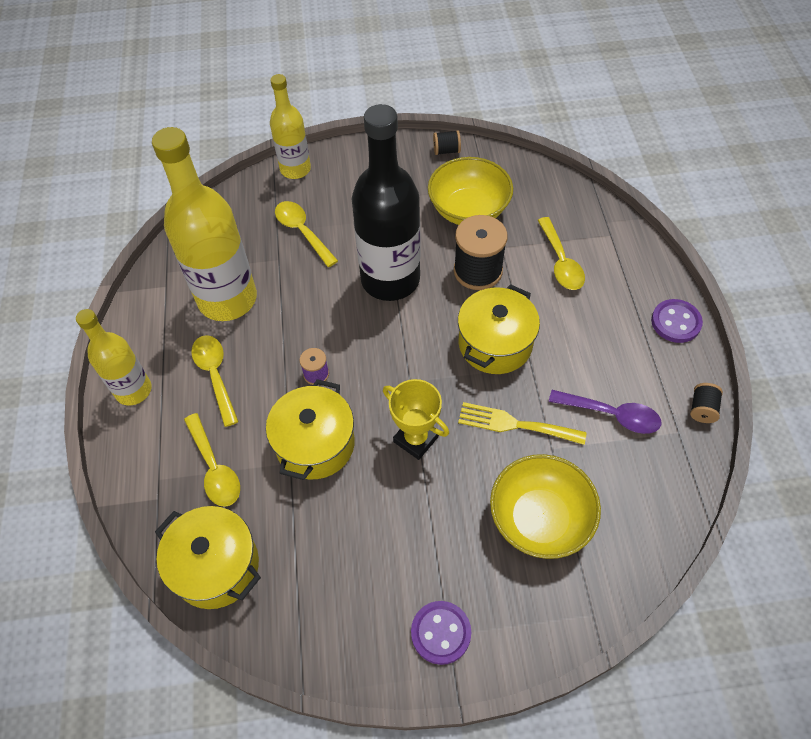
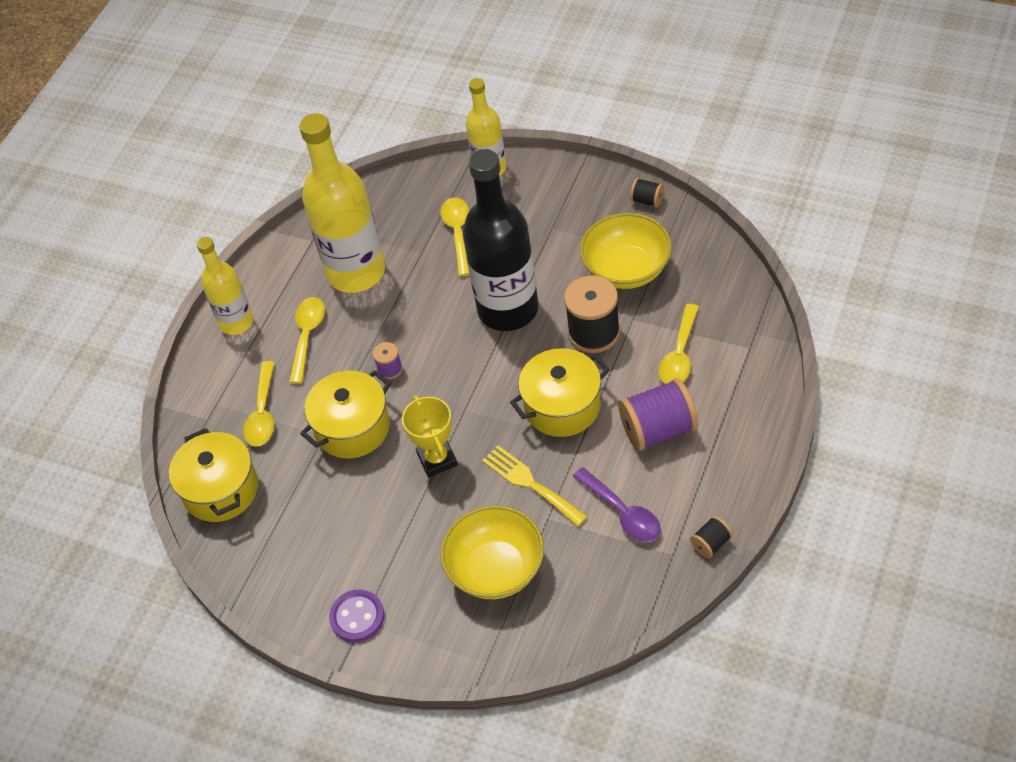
camera: 35 degrees right, 5 degrees down
purple button [651,299,703,343] -> none
none -> purple spool [618,378,698,451]

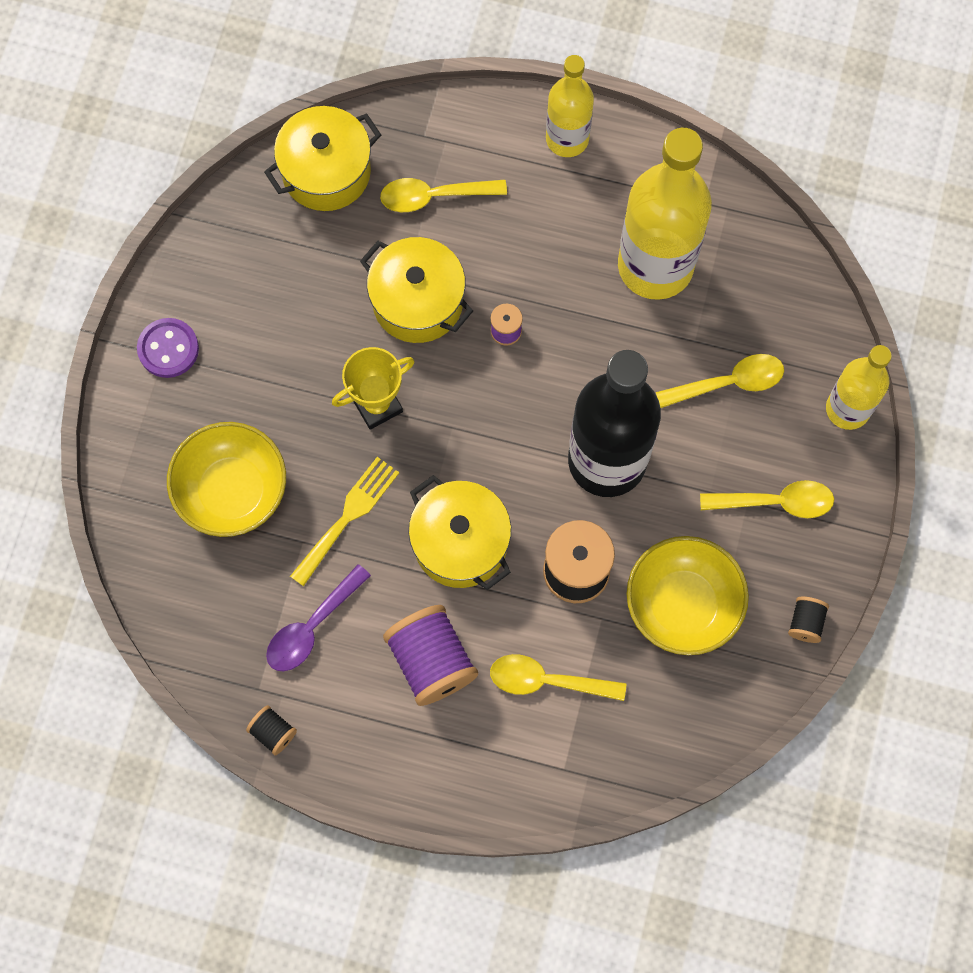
camera: 75 degrees right, 20 degrees up
yellow spoon [289,297,325,384] -> yellow spoon moved to [700,480,834,518]

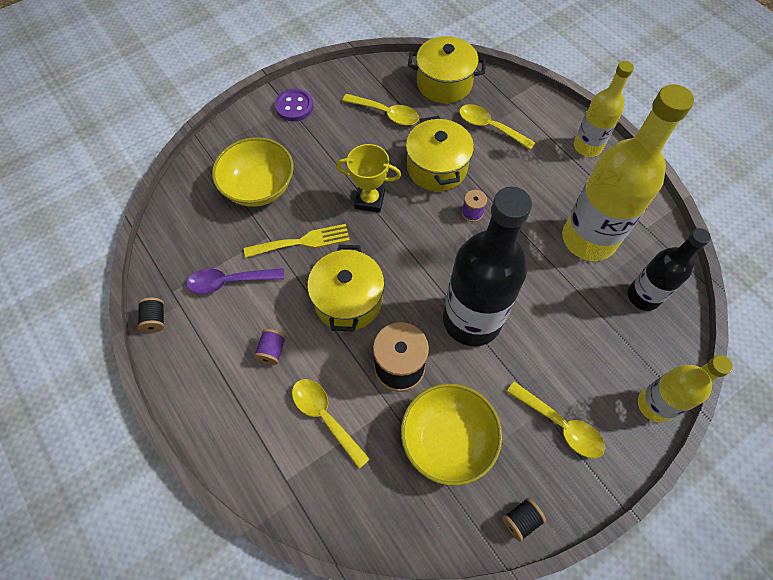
camera: 40 degrees right, 10 degrees down
purple spool [383,605,478,706] -> purple spool [254,329,286,365], size x0.49
yellow spoon [656,354,784,408] -> yellow spoon moved to [342,94,419,125]
none -> black bottle [628,228,711,311]

